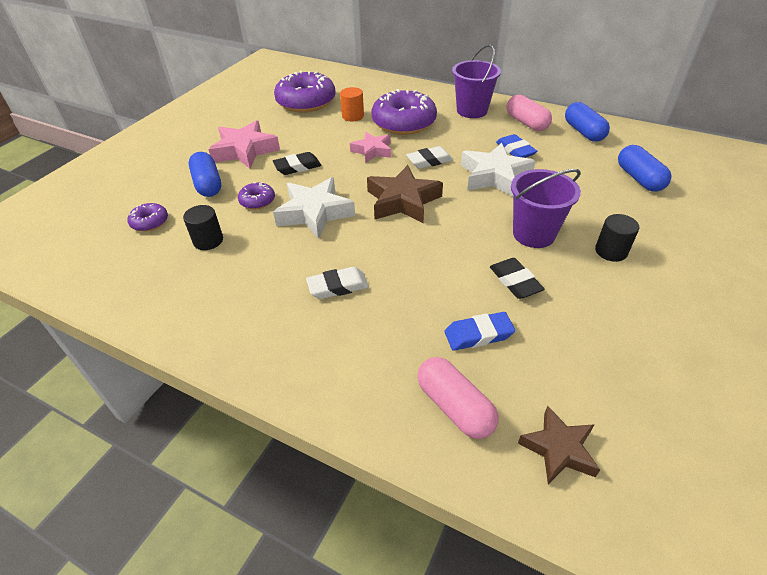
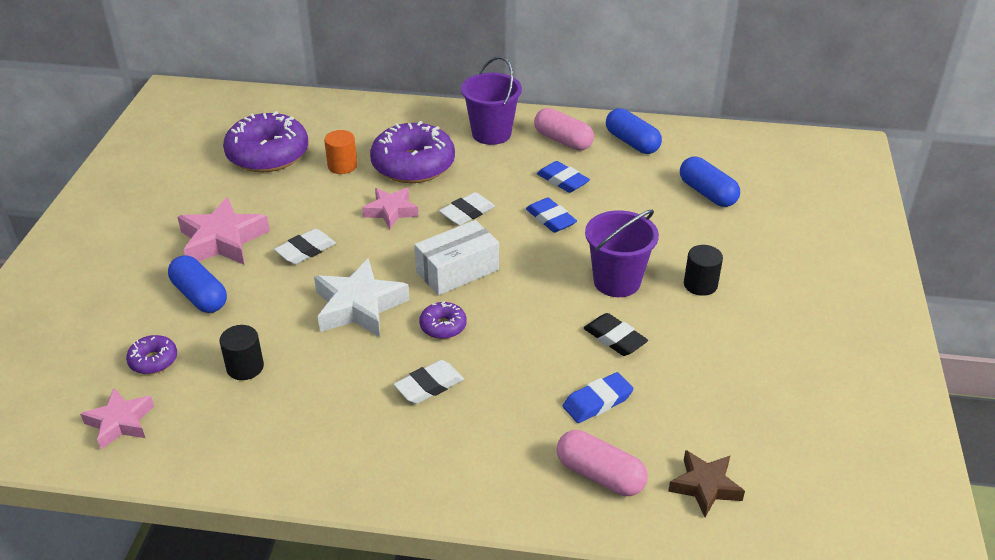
camera: 20 degrees left, 5 degrees down
purple donut [238,182,275,209] -> purple donut moved to [419,302,467,339]
black eraser [273,152,321,175] -> white eraser [274,229,336,264]
brown star [367,165,443,223] -> white box [414,220,499,295]
white star [461,143,536,197] -> blue eraser [526,197,577,233]
none -> pink star [80,388,154,449]

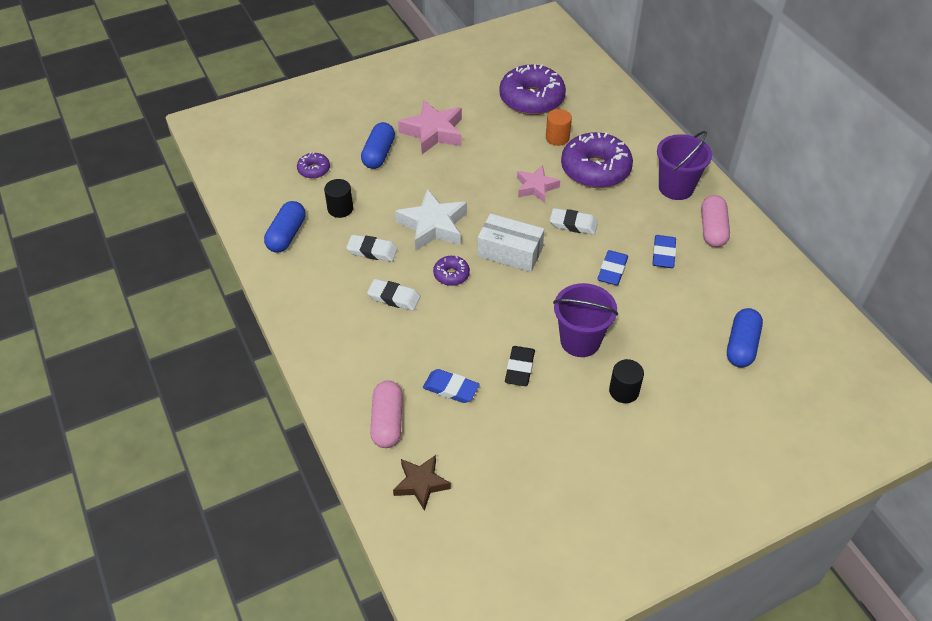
camera: 55 degrees right, 10 degrees up
pink star [80,388,154,449] -> none
white eraser [274,229,336,264] -> white eraser moved to [346,235,398,262]
blue capsule [606,108,662,154] -> blue capsule moved to [264,201,306,252]

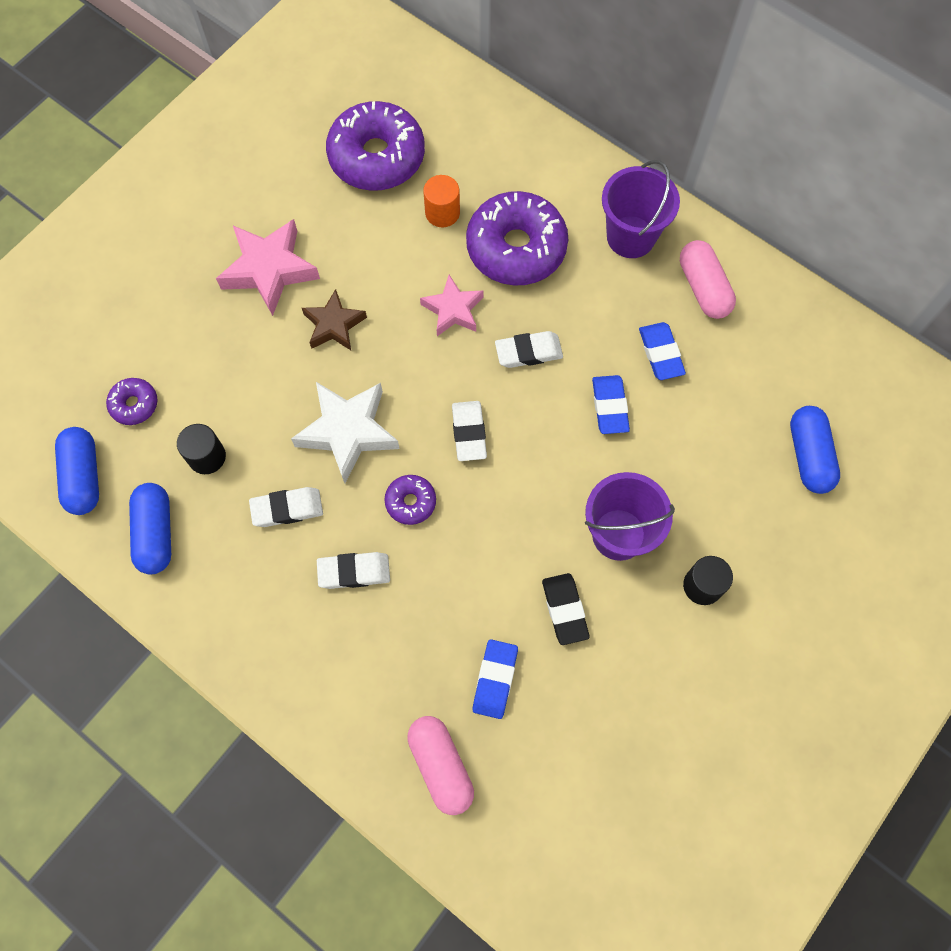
camera: 25 degrees left, 20 degrees up
blue capsule [361,122,395,169] -> blue capsule moved to [55,427,99,515]
brown star [393,455,451,511] -> brown star moved to [302,289,367,350]
blue eraser [423,369,480,403] -> blue eraser turned 75 degrees counterclockwise [472,639,518,719]
white box [477,213,544,272] -> white eraser [452,401,487,461]

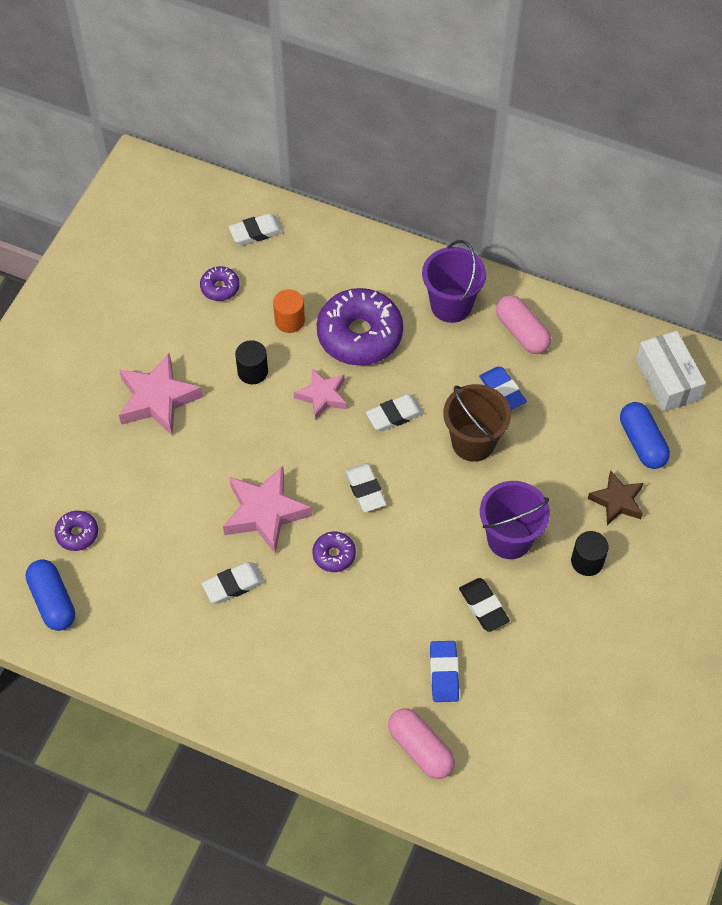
camera: 15 degrees left, 10 degrees down
blue capsule [129,483,171,574] -> none
black cylinder [177,424,226,474] -> black cylinder moved to [235,340,268,384]
white star [291,382,400,483] -> pink star [223,466,312,554]
brown star [302,289,367,350] -> brown star moved to [588,471,643,525]
white eraser [317,552,390,589] -> white eraser moved to [229,213,284,245]
purple donut [326,101,425,191] -> purple donut [200,266,240,301], size x0.47
blue eraser [592,375,630,434] -> brown bucket [443,384,511,462]
none -> white box [636,331,706,412]

